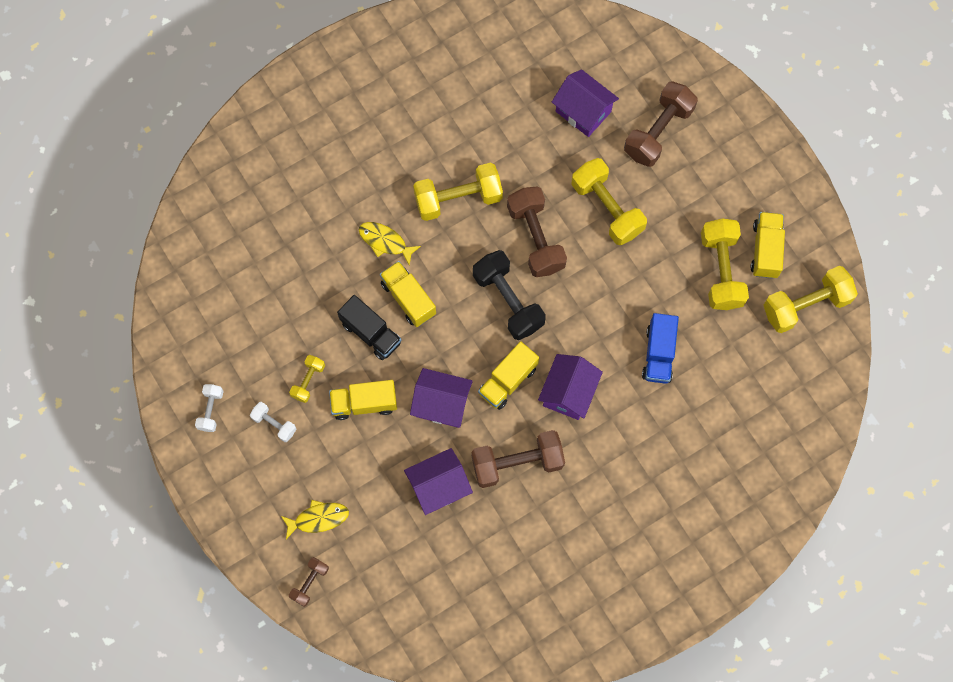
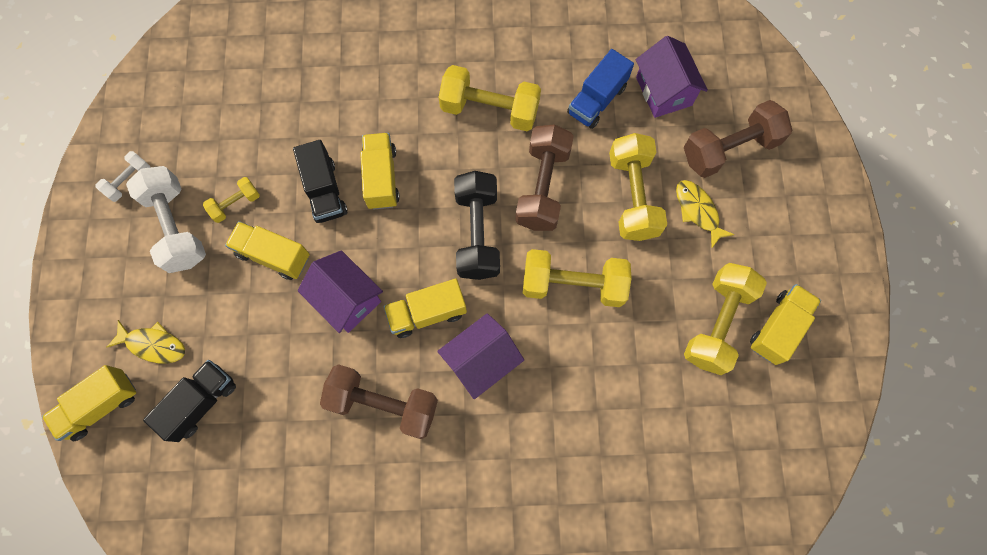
camera: 30 degrees right, 0 degrees up
white dumbbell [250,402,296,442] -> white dumbbell [126,166,206,273], size x1.93
brown dumbbell [289,557,329,607] -> yellow truck [42,365,136,441]
yellow fish [359,222,421,265] -> yellow fish moved to [676,180,735,248]
purple house [404,448,473,515] -> none
blue truck [642,313,679,384] -> blue truck moved to [567,49,634,129]
yellow dumbbell [764,266,858,333] -> yellow dumbbell moved to [523,249,632,307]
none -> black truck [143,360,236,442]

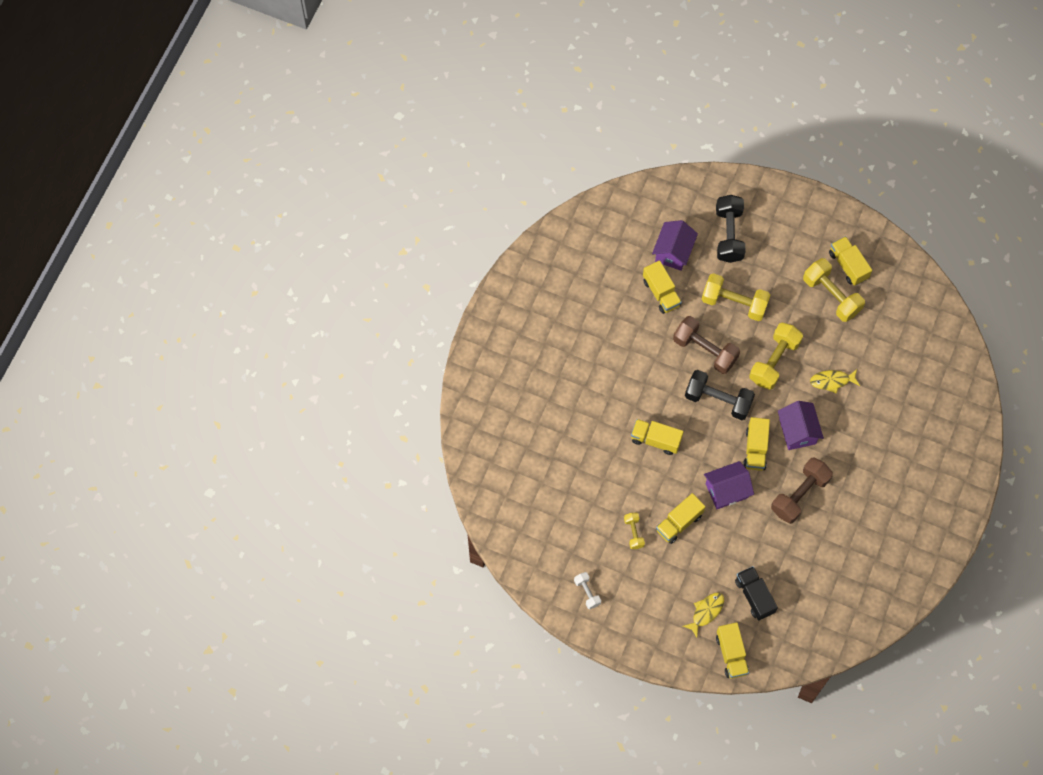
camera: 65 degrees left, 5 degrees down
white dumbbell [126,166,206,273] -> none
black truck [293,140,347,223] -> none
yellow dumbbell [439,65,541,131] -> none
blue truck [567,49,634,129] -> yellow truck [643,260,682,314]
purple house [636,36,708,118] -> purple house turned 75 degrees counterclockwise [652,220,698,271]
yellow fish [676,180,735,248] -> yellow fish moved to [810,369,860,394]
brown dumbbell [684,100,793,178] -> black dumbbell [716,195,745,263]

